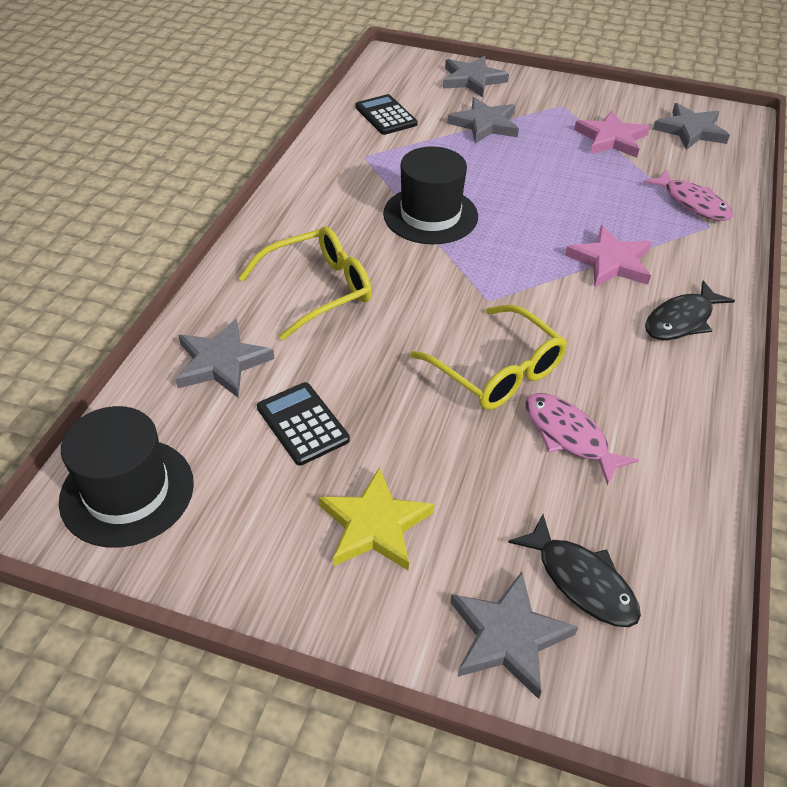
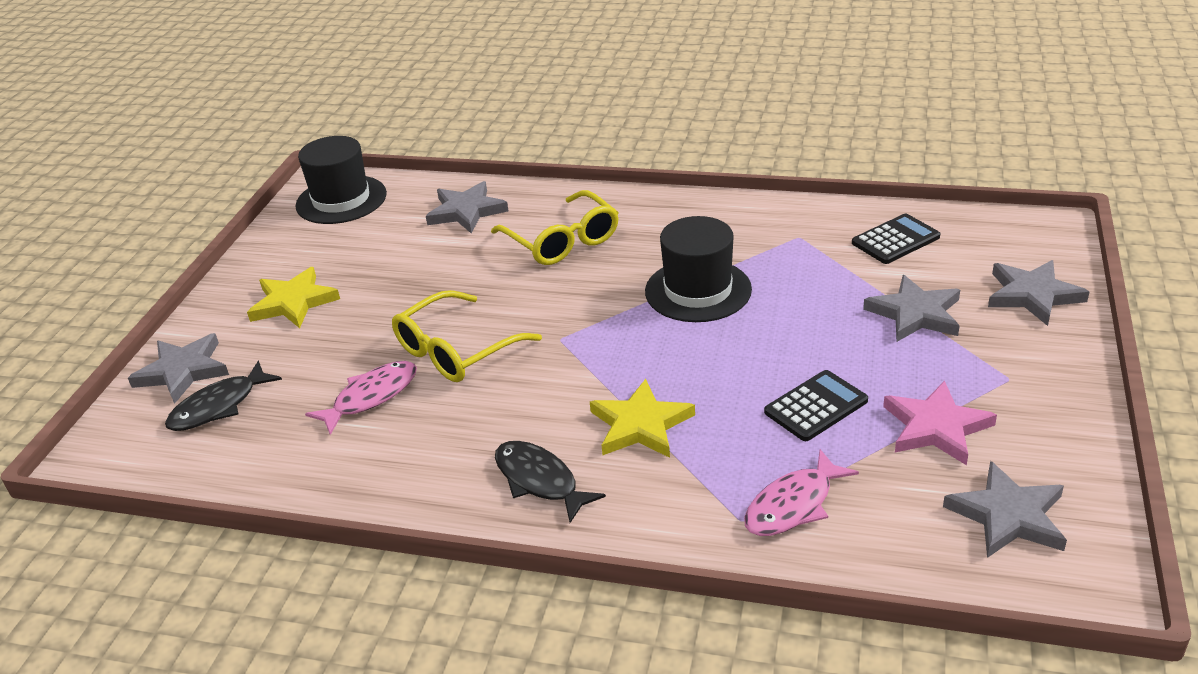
camera: 90 degrees right, 10 degrees down
black calculator [257,382,350,466] -> black calculator moved to [764,370,868,441]
pink star [565,225,651,288] -> yellow star [590,379,695,458]

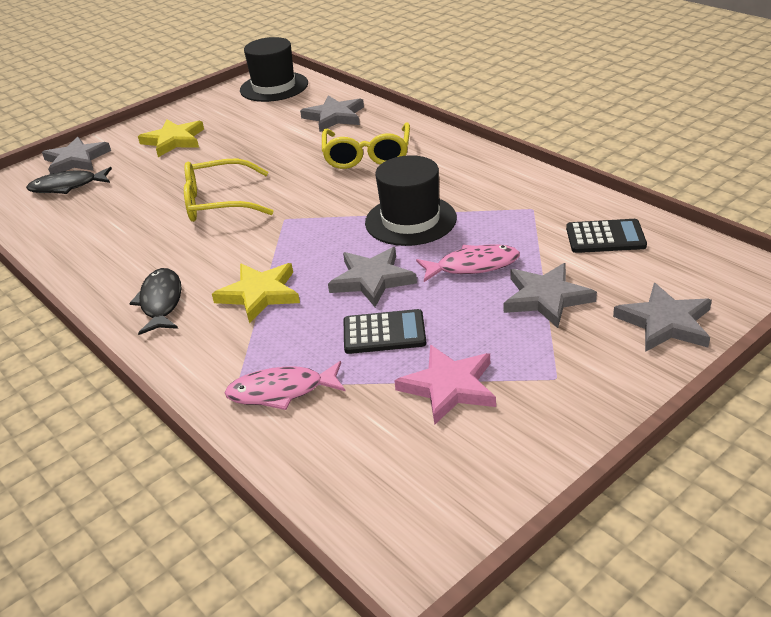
camera: 35 degrees right, 0 degrees up
pink fish [305,361,417,435] -> pink fish moved to [416,244,520,282]
grey star [943,461,1067,558] -> grey star moved to [328,247,417,307]

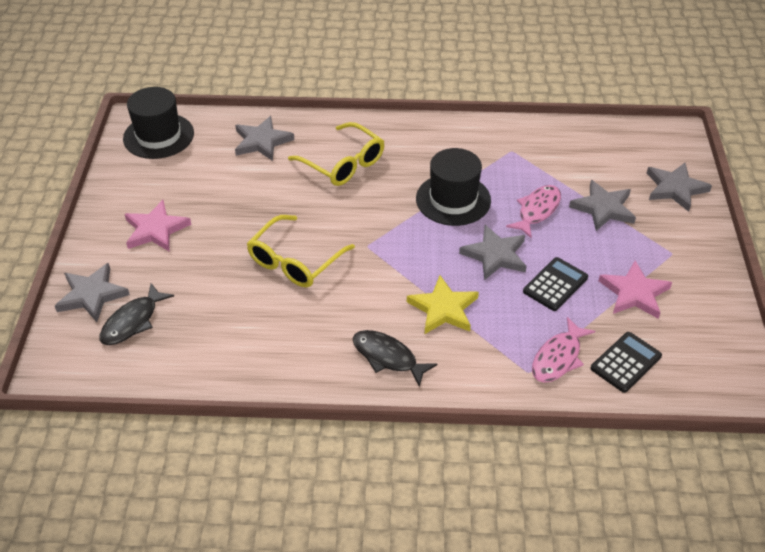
camera: 50 degrees left, 10 degrees up
yellow star [138,119,204,157] -> pink star [125,200,191,251]
black calculator [566,219,647,253] -> black calculator moved to [591,332,662,393]

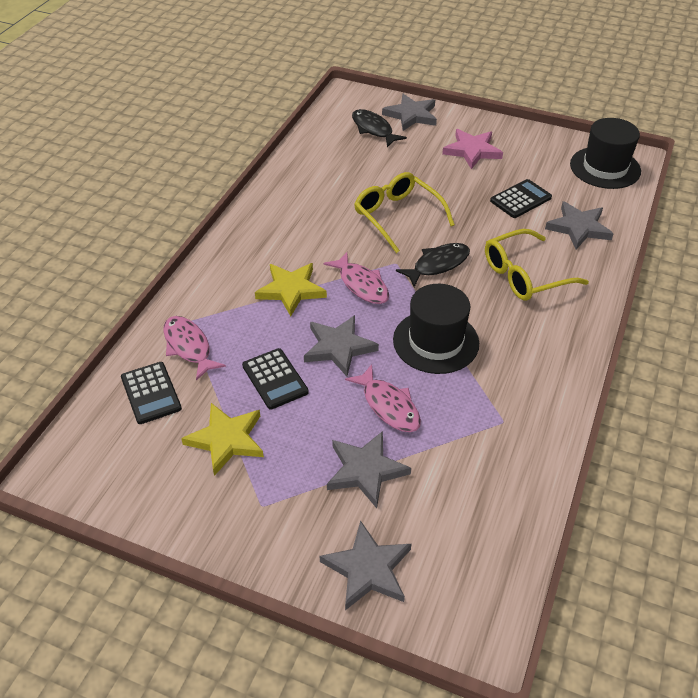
camera: 110 degrees right, 0 degrees up
black fish [353,330,437,387] -> black fish moved to [396,243,470,287]
pink star [598,261,672,319] -> yellow star [181,403,264,476]
none -> pink fish [323,252,389,304]
none -> black calculator [490,179,552,218]

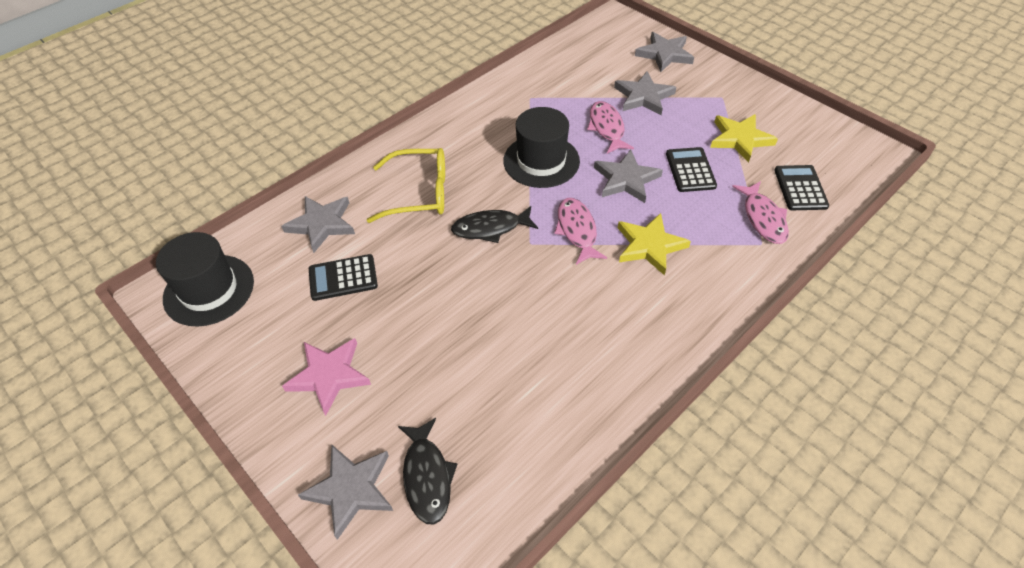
camera: 155 degrees left, 5 degrees up
yellow glasses [354,172,455,253] -> none

